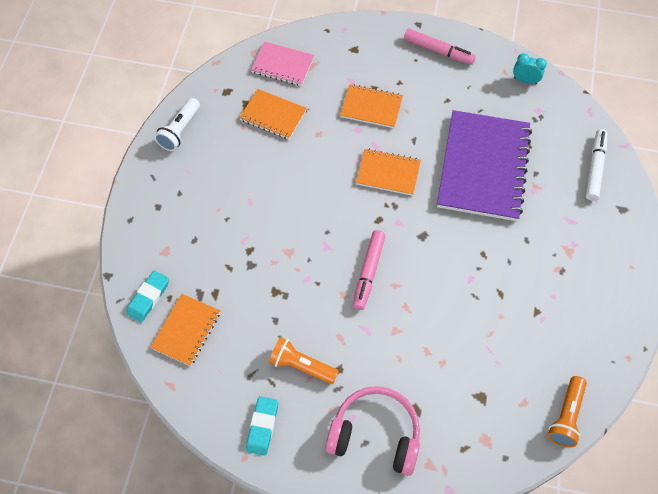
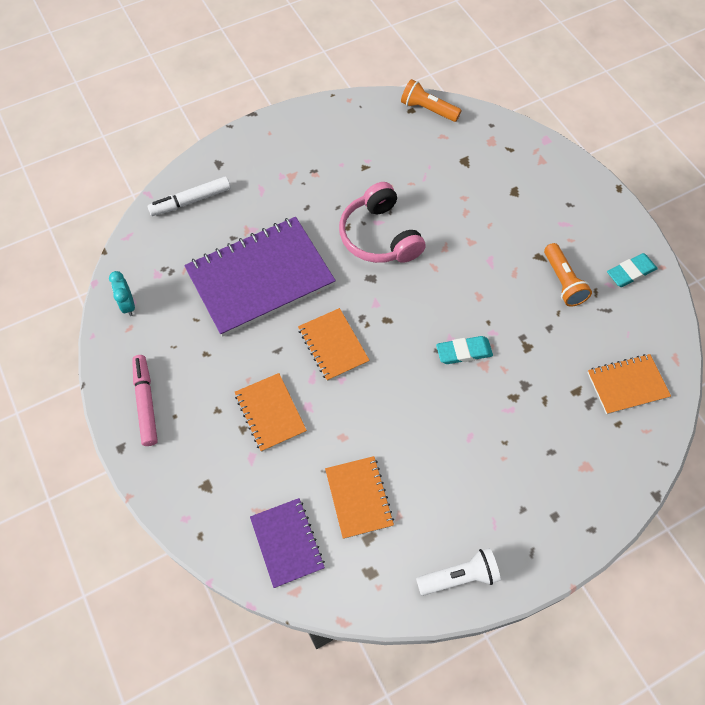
camera: 130 degrees left, 0 degrees up
turquoise eraser [126,270,169,322] -> turquoise eraser moved to [436,336,493,364]
pink notebook [251,41,314,86] -> purple notebook [250,498,325,588]
pink headphones [325,386,420,476] -> pink headphones moved to [339,182,426,263]
pink marker [353,230,386,310] -> none
orange flashlight [548,376,587,447] -> orange flashlight turned 135 degrees counterclockwise [401,79,462,122]

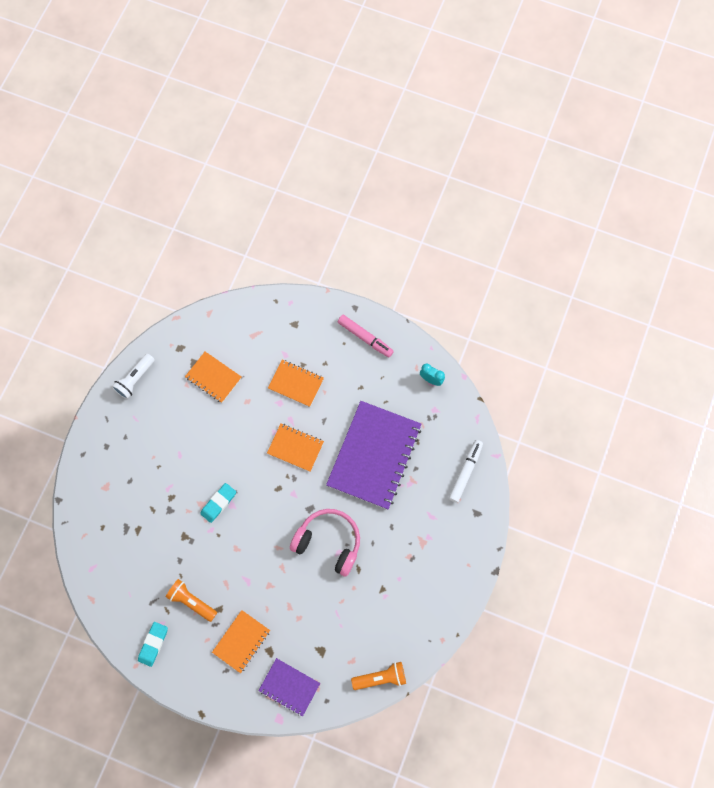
camera: 140 degrees right, 10 degrees up
purple notebook [250,498,325,588] -> purple notebook moved to [258,658,320,716]
orange notebook [587,354,671,415] -> orange notebook moved to [212,610,270,673]

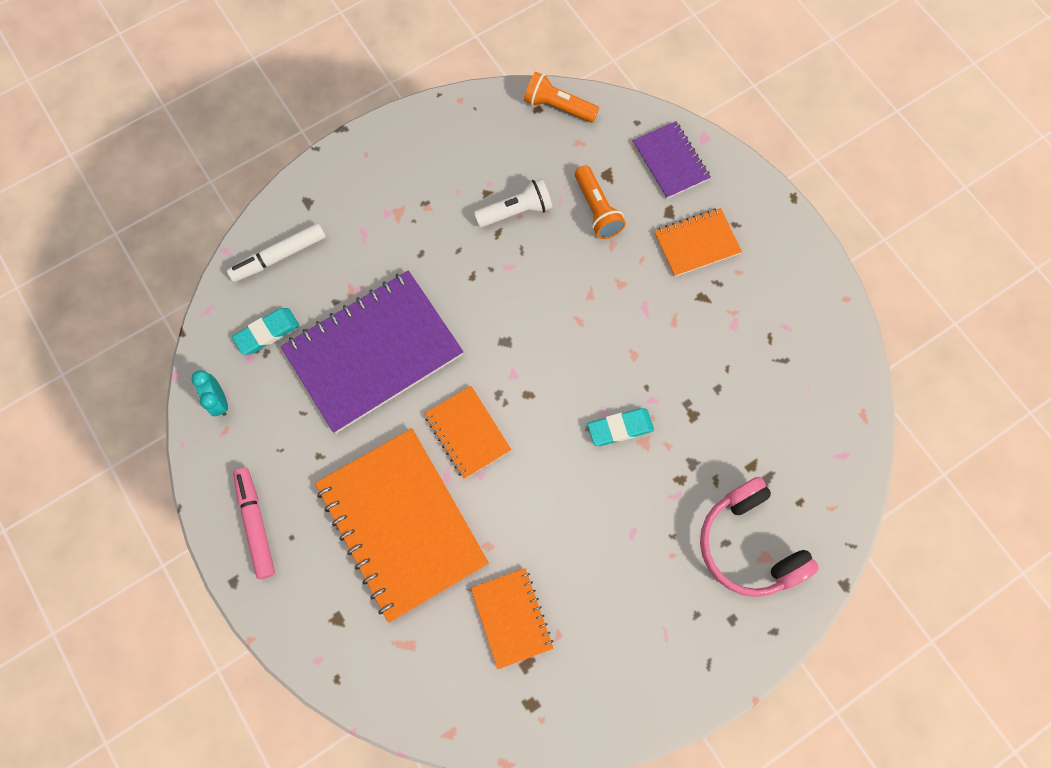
camera: 145 degrees left, 0 degrees up
white flashlight [112,353,155,399] -> white flashlight moved to [474,178,552,227]
turquoise eraser [138,622,168,667] -> turquoise eraser moved to [232,308,299,355]
orange flashlight [166,579,217,622] -> orange flashlight moved to [575,165,626,239]
orange notebook [268,360,324,407] -> orange notebook [315,428,489,623], size x1.96
pink headphones [290,509,360,577] -> pink headphones moved to [700,477,819,597]

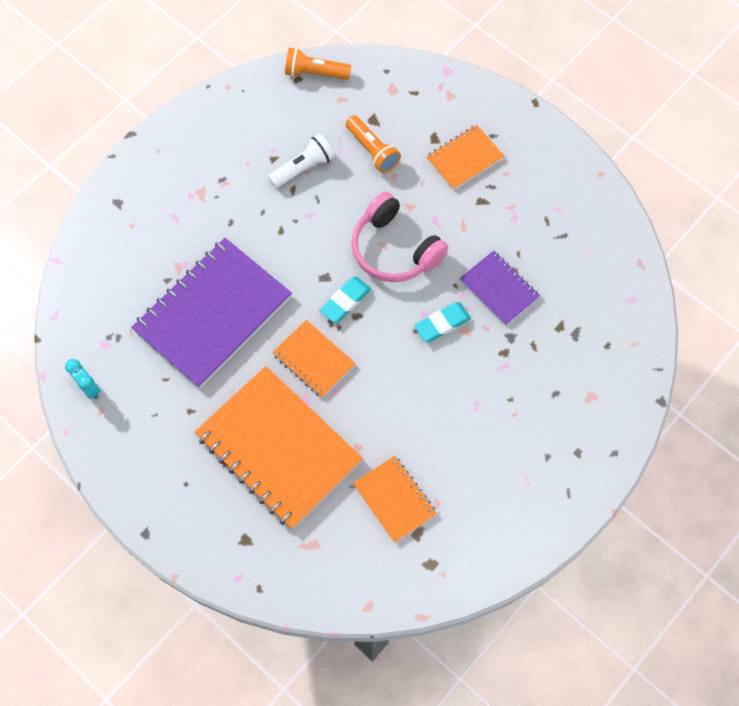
camera: 15 degrees left, 5 degrees down
white marker [227,223,326,282] -> none
turquoise eraser [232,308,299,355] -> turquoise eraser moved to [320,277,371,323]
pink marker [233,468,275,579] -> none
purple notebook [633,121,711,199] -> purple notebook moved to [459,250,540,326]
pink headphones [700,477,819,597] -> pink headphones moved to [351,192,448,282]

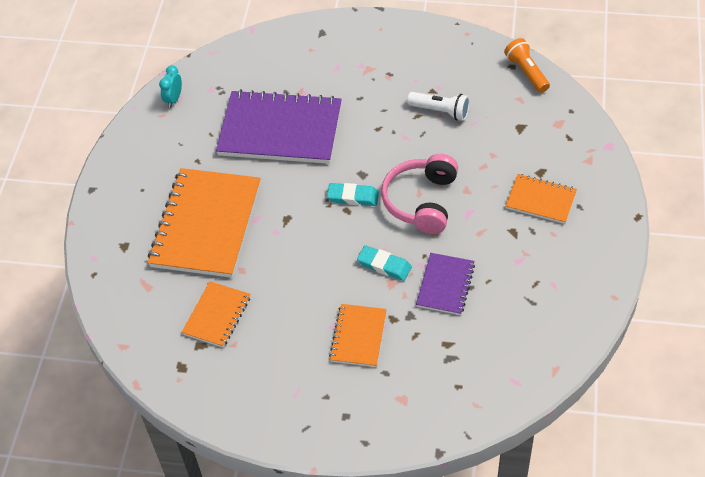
camera: 60 degrees right, 15 degrees down
orange notebook [272,320,356,398] -> orange notebook moved to [329,304,387,367]
orange flashlight [346,115,401,173] -> none

